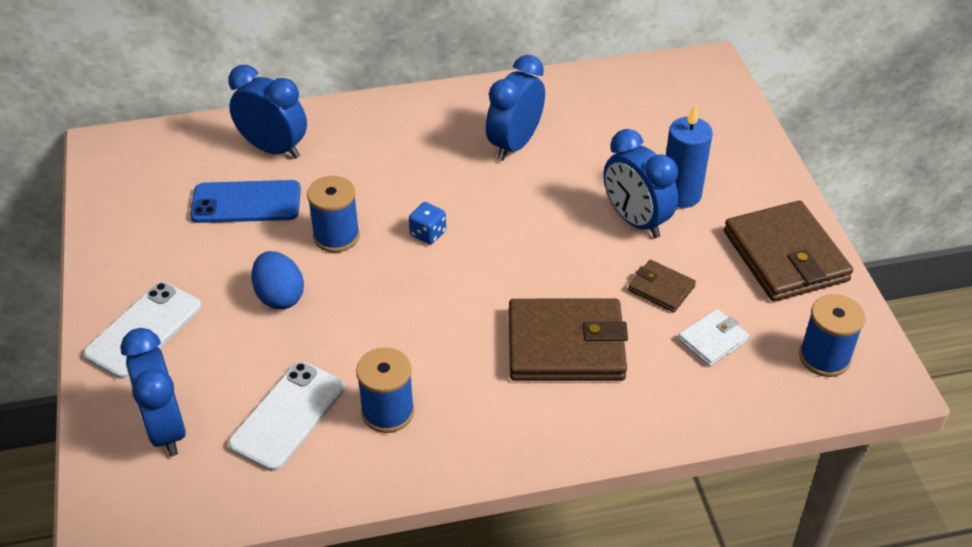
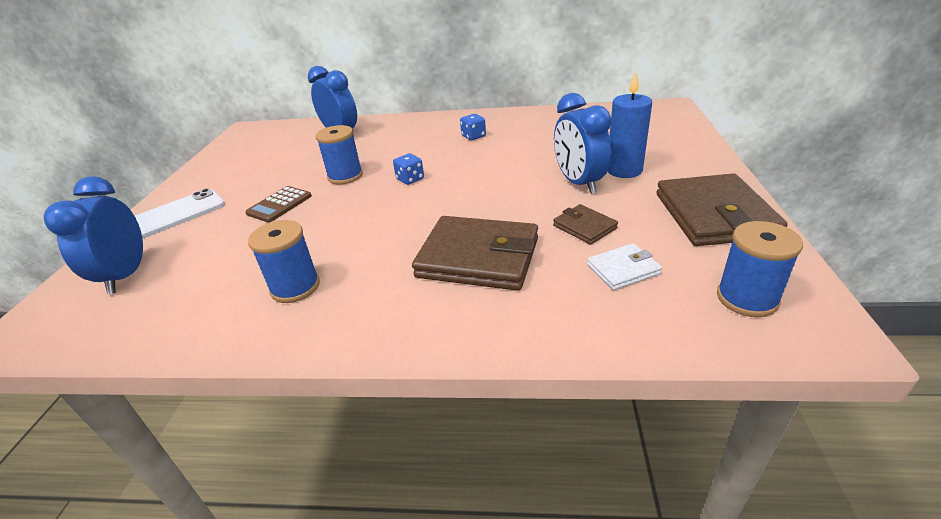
camera: 20 degrees right, 10 degrees down
blue phone [190,180,301,223] -> none
white phone [228,362,345,471] -> none
blue egg [251,251,304,309] -> brown calculator [245,186,312,223]
blue clock [486,55,545,161] -> none
none -> blue dice [460,114,486,140]

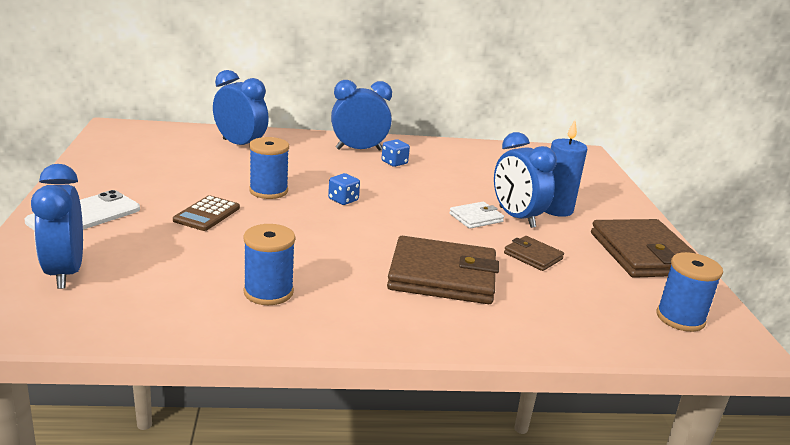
camera: 15 degrees left, 10 degrees down
white wallet [587,243,662,290] -> white wallet moved to [449,202,504,229]
none -> blue clock [331,80,392,151]

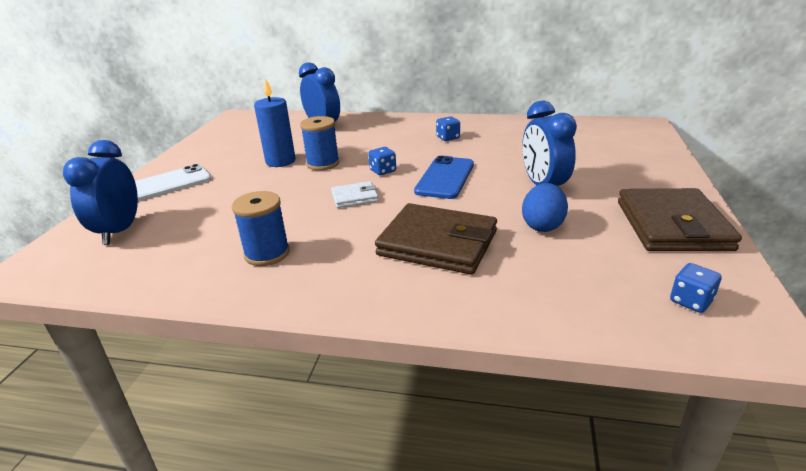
camera: 20 degrees right, 5 degrees up
brown calculator [173,195,240,231] -> none
blue clock [331,80,392,151] -> none
white wallet [449,202,504,229] -> white wallet moved to [331,181,378,208]
brown wallet [504,236,564,271] -> blue egg [522,183,568,232]
blue candle [545,120,587,217] -> blue candle moved to [254,78,295,167]
blue spool [657,252,723,332] -> blue dice [670,263,722,313]
none -> blue phone [414,156,474,199]

